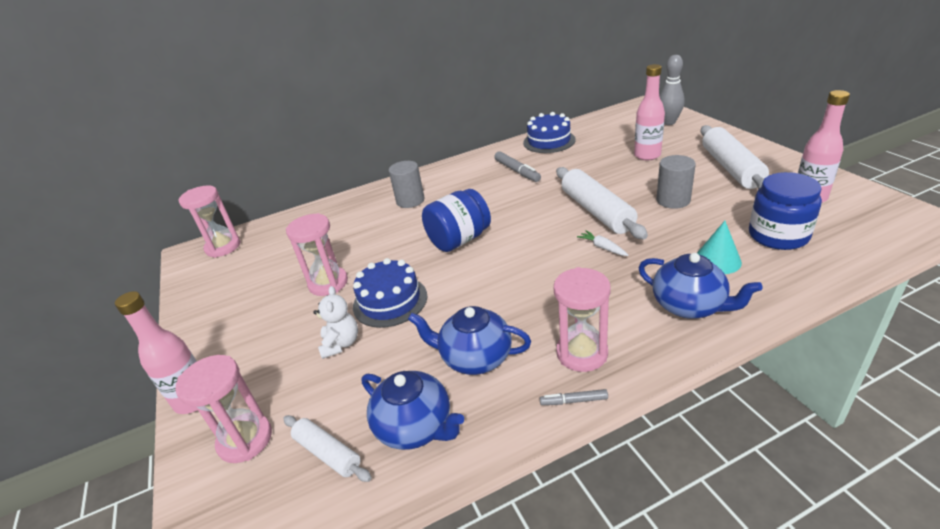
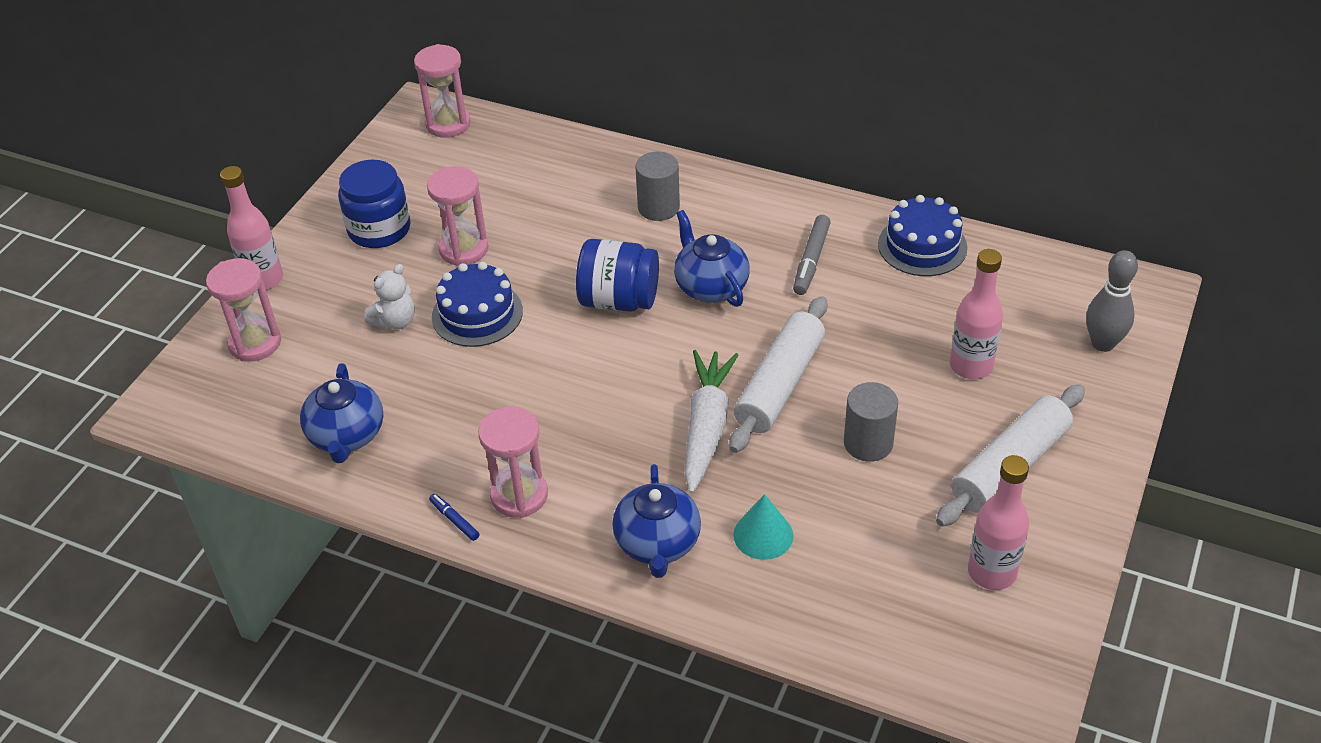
camera: 45 degrees right, 10 degrees up
white rolling pin [283,415,372,482] -> none
blue teapot [408,306,531,375] -> blue teapot moved to [674,210,750,307]
grey marker [540,389,608,405] -> blue marker [429,494,479,541]
white carrot [577,230,628,256] -> white carrot [685,350,738,493], size x2.33
blue jar [749,172,822,250] -> blue jar moved to [338,160,411,248]

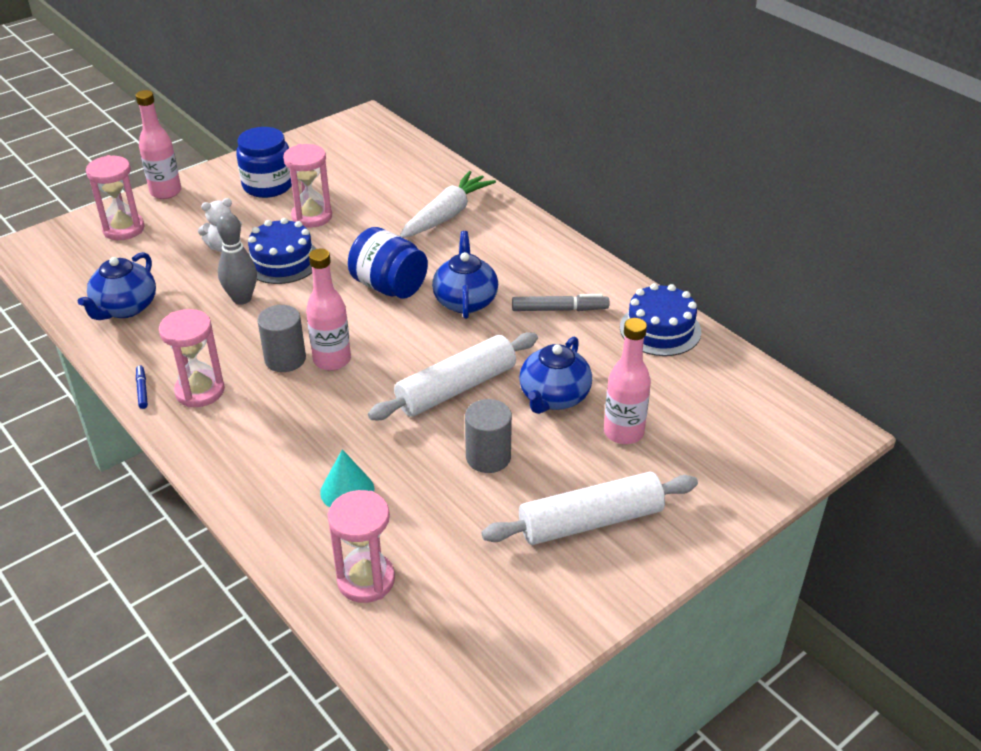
camera: 25 degrees right, 5 degrees down
pink hourglass [414,44,471,138] -> pink hourglass moved to [328,490,395,603]
blue teapot [612,464,701,578] -> blue teapot moved to [519,337,592,414]
grey cylinder [635,152,680,221] -> grey cylinder moved to [257,305,306,372]
white carrot [685,350,738,493] -> white carrot moved to [400,171,496,238]
grey marker [793,215,831,295] -> grey marker turned 135 degrees counterclockwise [512,294,609,311]
pink bottle [968,455,1029,590] -> pink bottle moved to [306,249,351,371]
grey bowling pin [1086,250,1138,352] -> grey bowling pin moved to [217,212,257,305]

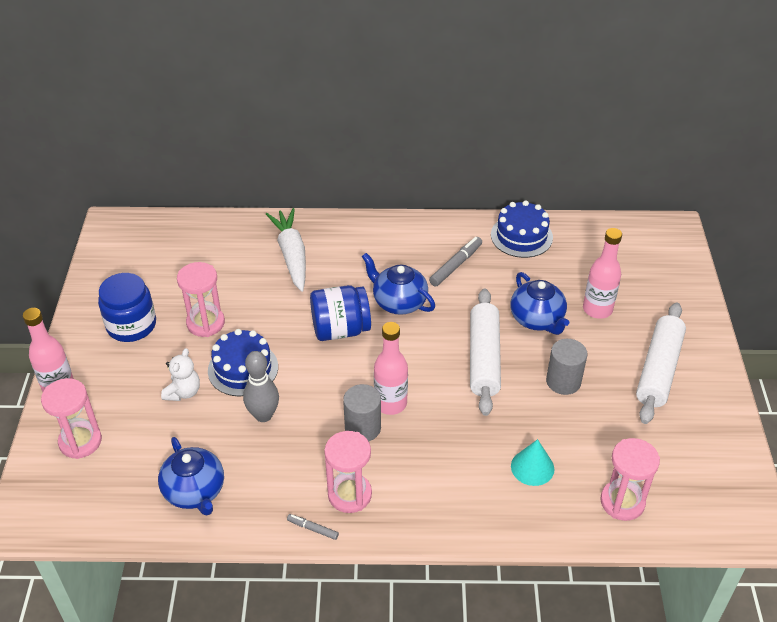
camera: 50 degrees left, 5 degrees up
blue marker [136,365,148,409] -> grey marker [287,514,339,540]

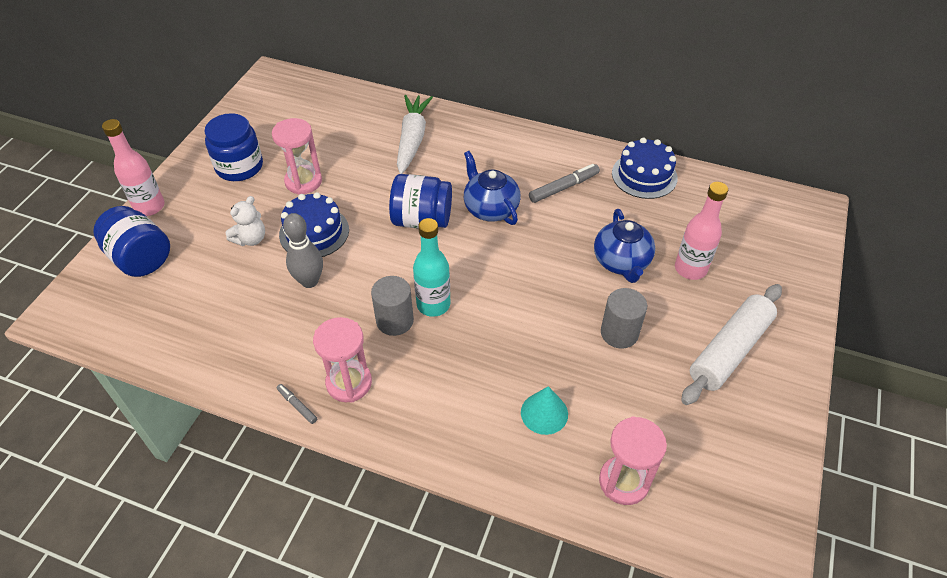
camera: 20 degrees right, 5 degrees up
pink hourglass [41,378,102,459] -> blue jar [93,206,170,277]
blue teapot [158,437,224,515] -> none
pink bottle [374,322,408,415] -> turquoise bottle [413,218,450,317]
white rolling pin [470,288,501,416] -> none

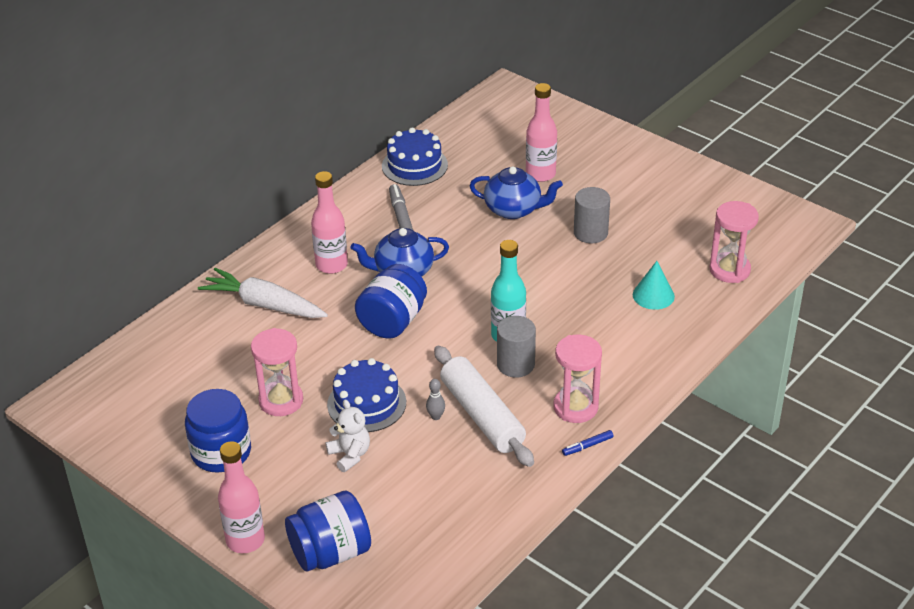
camera: 70 degrees left, 10 degrees down
grey marker [277,384,317,424] -> blue marker [562,430,613,456]
grey bowling pin [283,213,323,288] -> grey bowling pin [426,379,445,420], size x0.50
white rolling pin [681,284,782,405] -> white rolling pin moved to [434,345,534,467]
none -> pink bottle [311,171,348,274]

